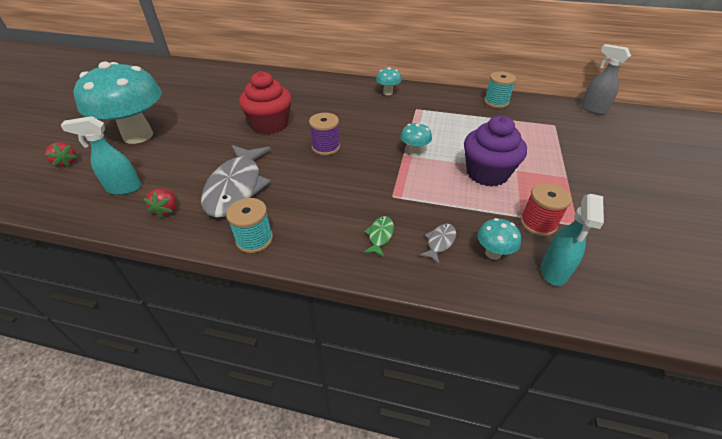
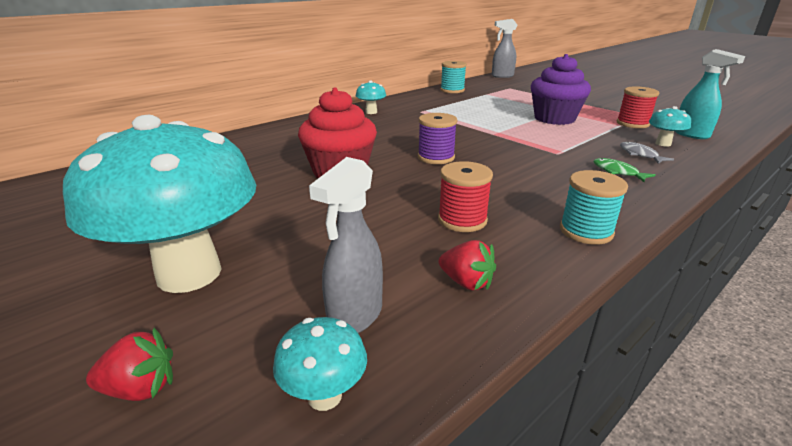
camera: 55 degrees left, 15 degrees down
turquoise spray bottle [60,116,141,195] -> grey spray bottle [309,157,383,333]
grey fish [201,145,271,218] -> red spool [438,161,493,232]
turquoise mushroom [400,123,432,155] -> turquoise mushroom moved to [273,317,367,411]

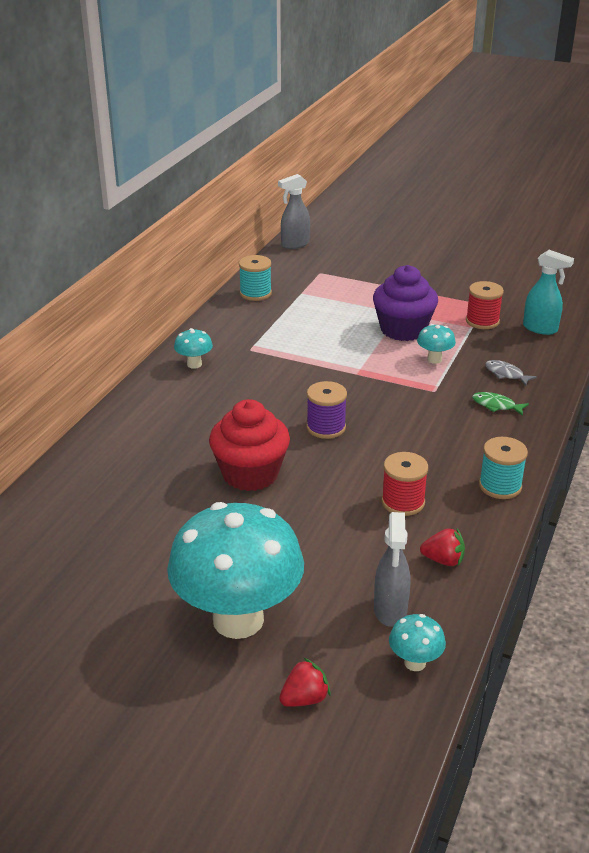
camera: 25 degrees left, 5 degrees up
turquoise mushroom [649,106,691,147] -> turquoise mushroom moved to [417,324,456,364]

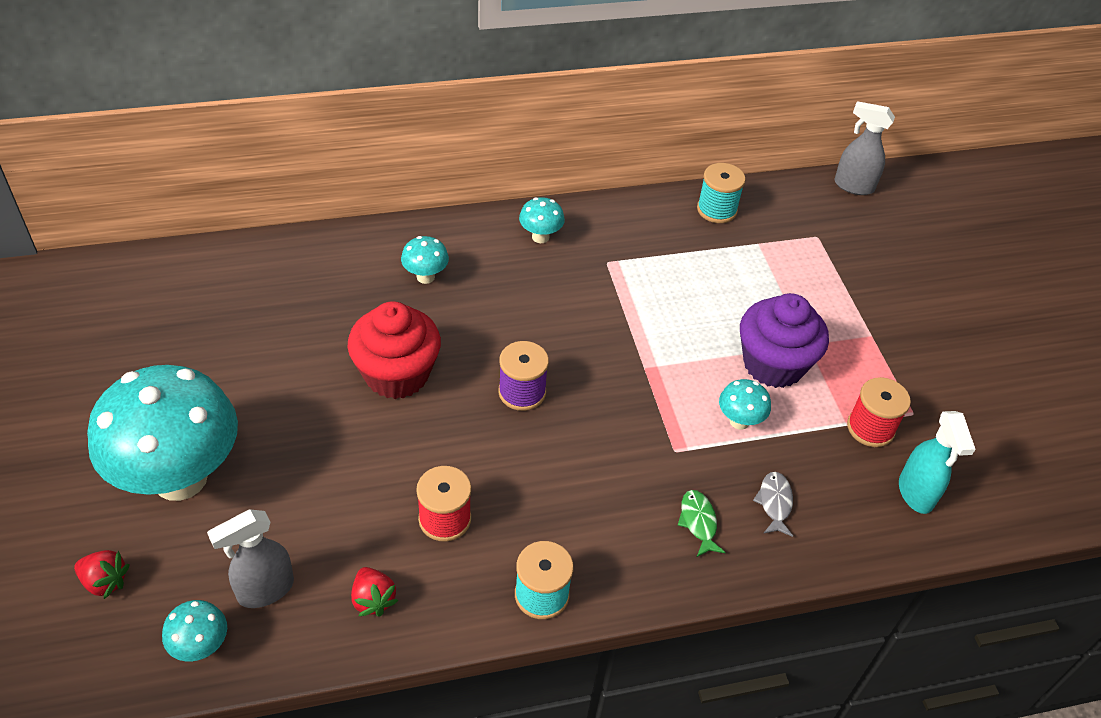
camera: 50 degrees right, 15 degrees up
none -> turquoise mushroom [401,236,449,284]

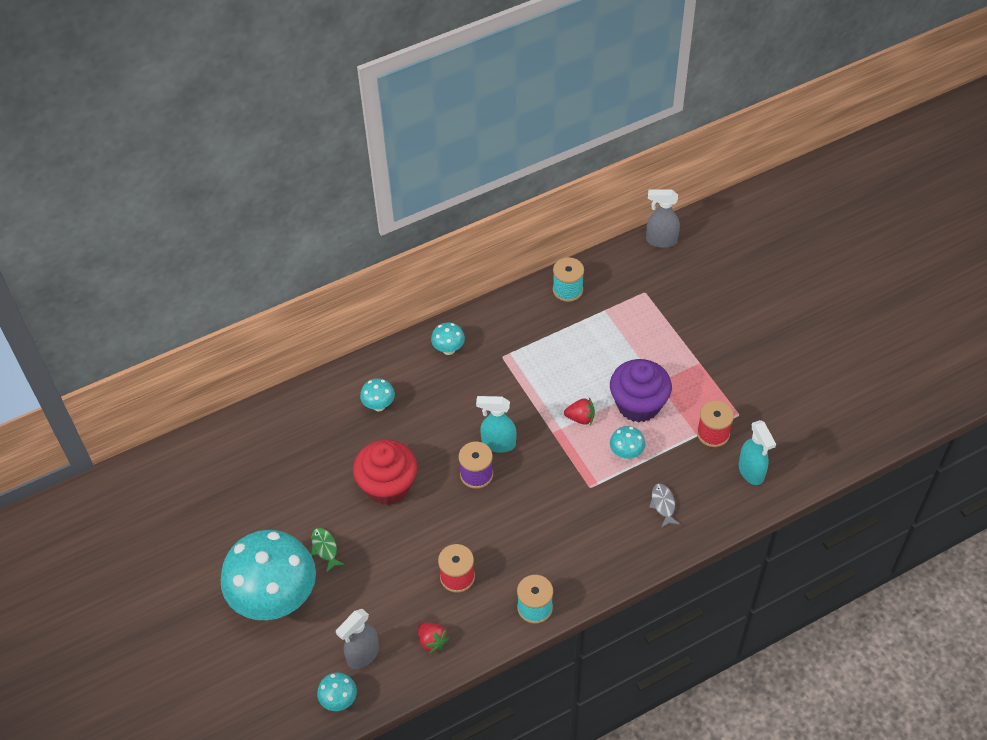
camera: 10 degrees left, 5 degrees up
red strawberry [74,550,129,599] -> red strawberry moved to [564,398,595,425]
green fish [678,490,726,557] -> green fish moved to [311,528,345,573]
none -> turquoise spray bottle [476,396,516,453]

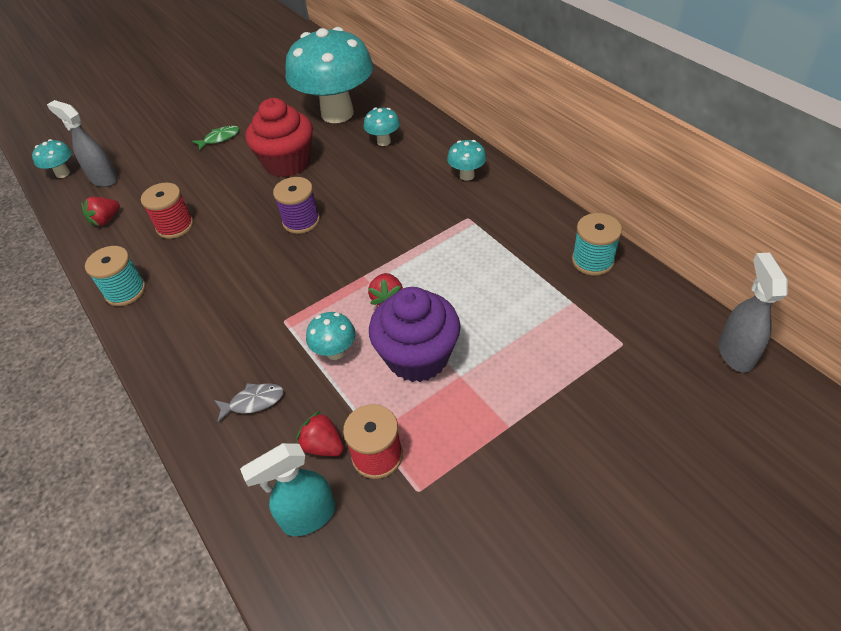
camera: 85 degrees right, 5 degrees down
turquoise mushroom [221,530,316,620] -> turquoise mushroom moved to [285,27,373,123]
turquoise spray bottle [476,396,516,453] -> none
none -> red strawberry [296,411,344,456]

